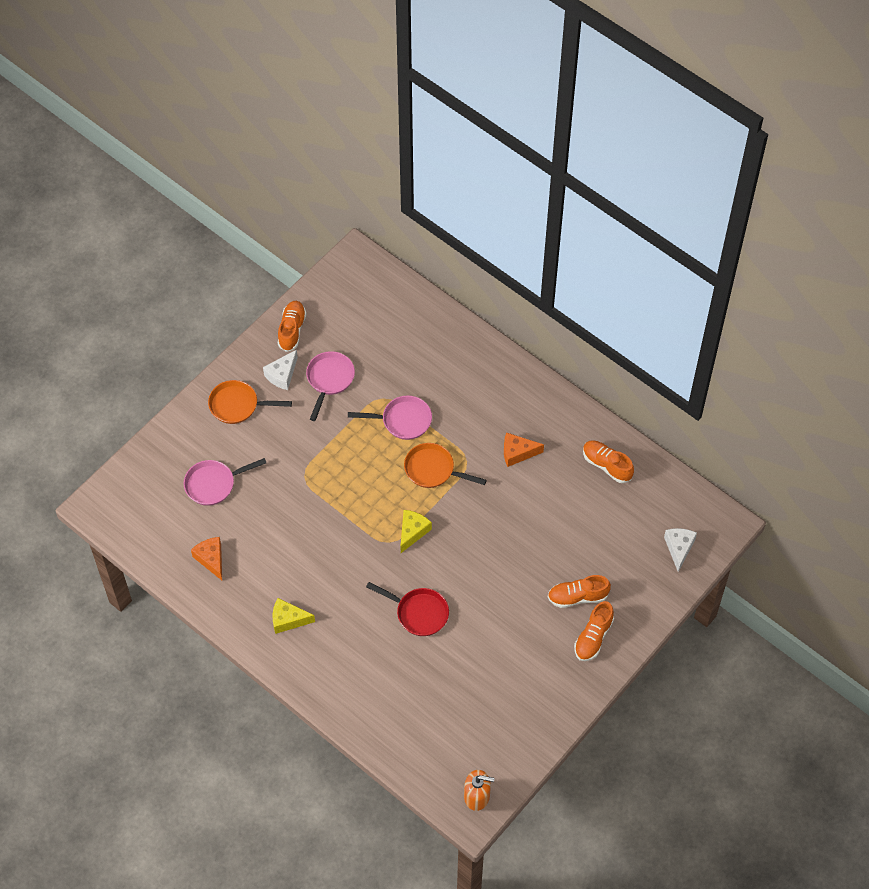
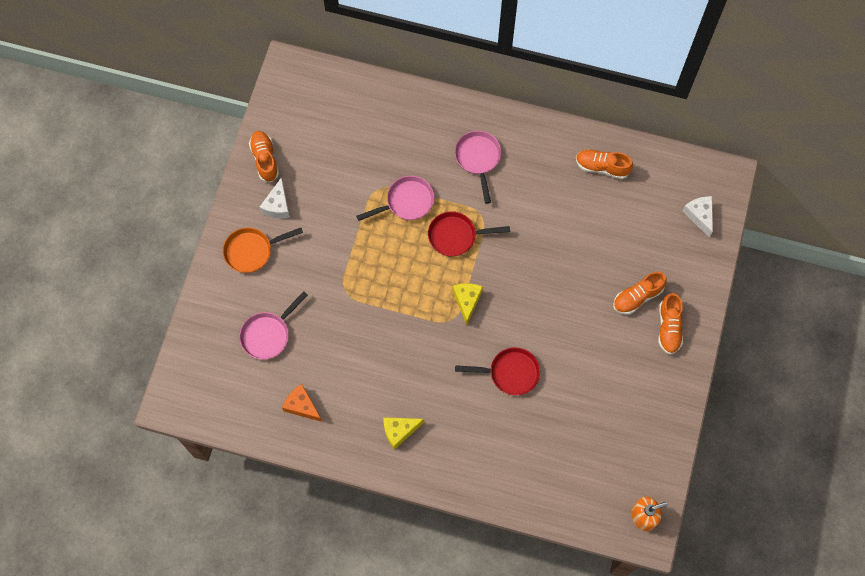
camera: 25 degrees left, 10 degrees up
pink pan [306,351,355,421] -> pink pan moved to [455,131,502,204]
orange pan [404,443,487,488] -> red pan [428,211,510,257]
orange cheese [504,432,544,467] -> none

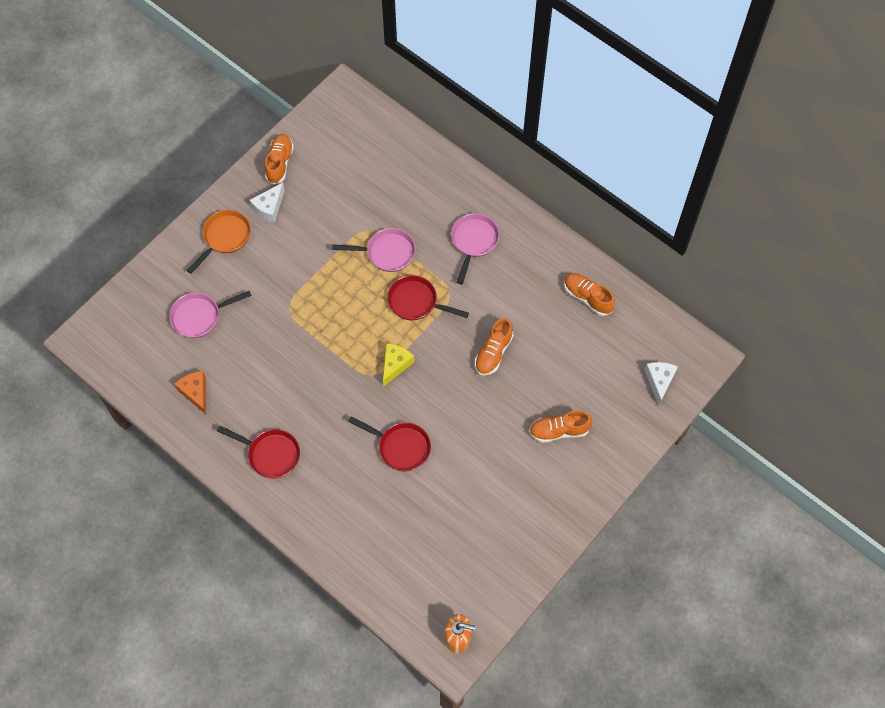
camera: 25 degrees right, 5 degrees down
orange pan [223,227,303,273] -> orange pan turned 120 degrees clockwise [187,210,251,274]
yellow cheese [383,417,424,450] -> red pan [217,425,300,478]
orange shoe [658,293,683,355] -> orange shoe moved to [475,318,514,375]

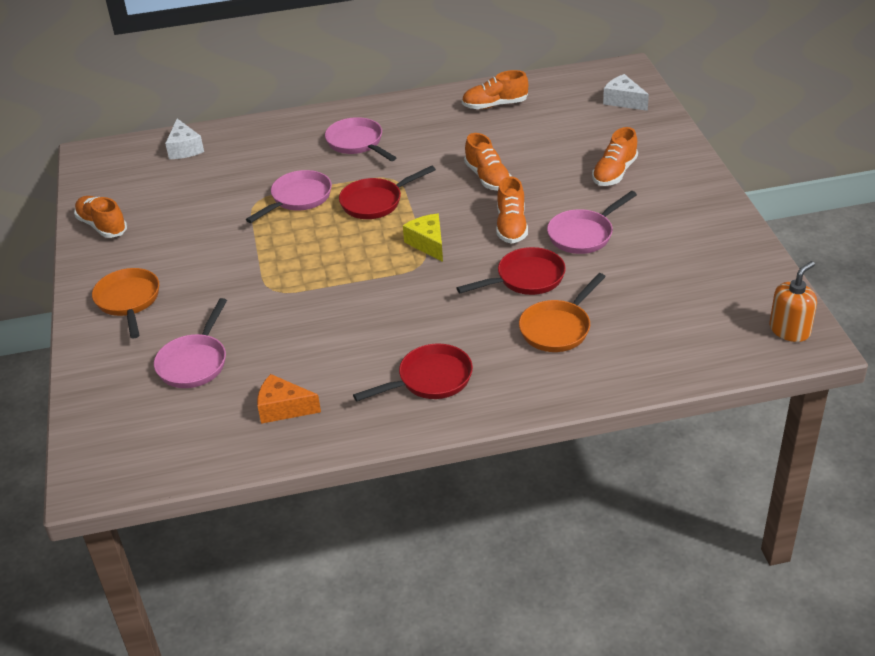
camera: 50 degrees left, 25 degrees down
white cheese [250,183,285,223] -> white cheese moved to [165,119,204,159]
none -> orange shoe [496,177,528,244]
none -> orange pan [519,273,606,352]
none -> pink pan [547,191,637,254]

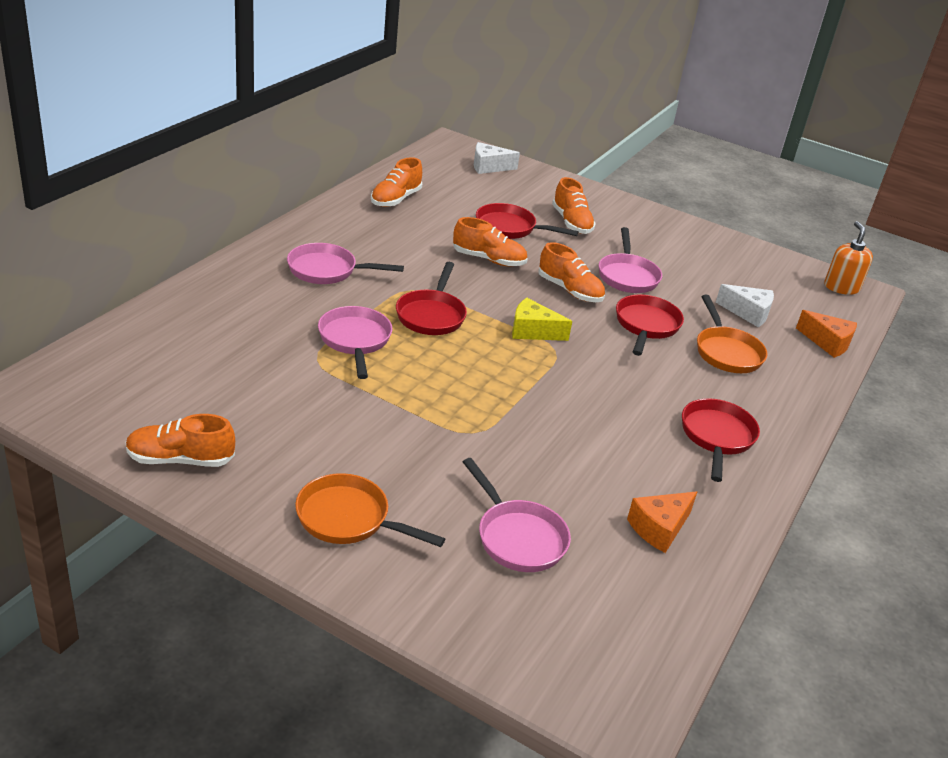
camera: 55 degrees left, 5 degrees down
white cheese [165,119,204,159] -> white cheese moved to [716,284,774,327]
none -> red pan [476,203,578,239]
none -> orange cheese [796,310,857,358]

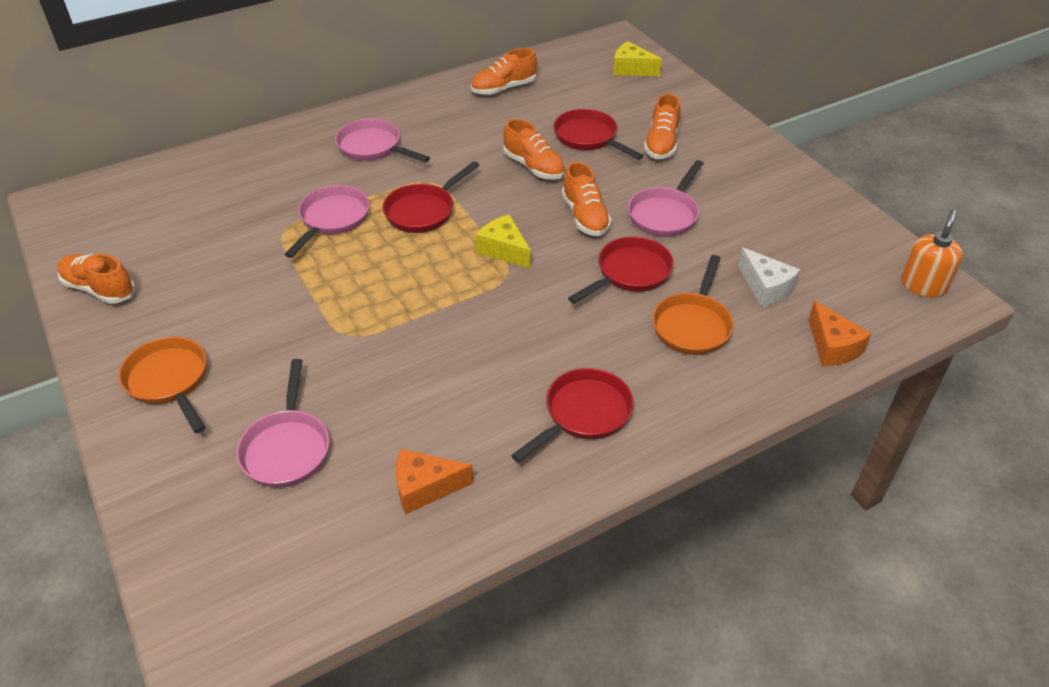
camera: 35 degrees right, 10 degrees up
white cheese [474,142,520,174] -> yellow cheese [613,41,662,76]

